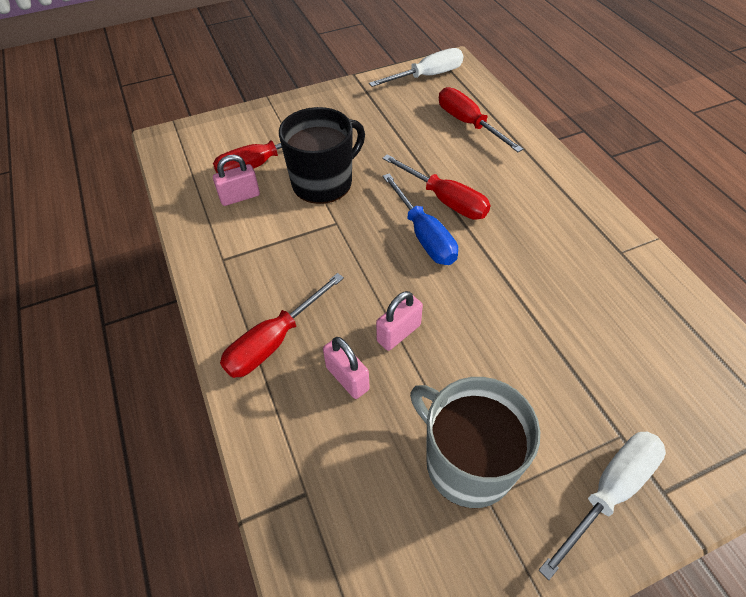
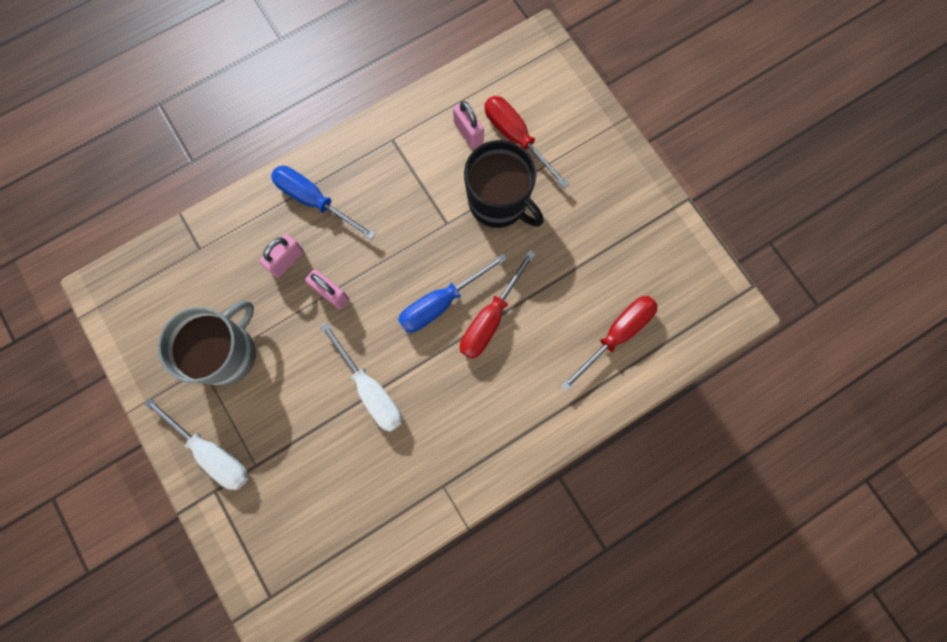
camera: 80 degrees right, 25 degrees up
red screwdriver [220,273,344,378] -> blue screwdriver [271,166,376,240]
white screwdriver [369,48,463,87] -> white screwdriver moved to [320,322,402,432]

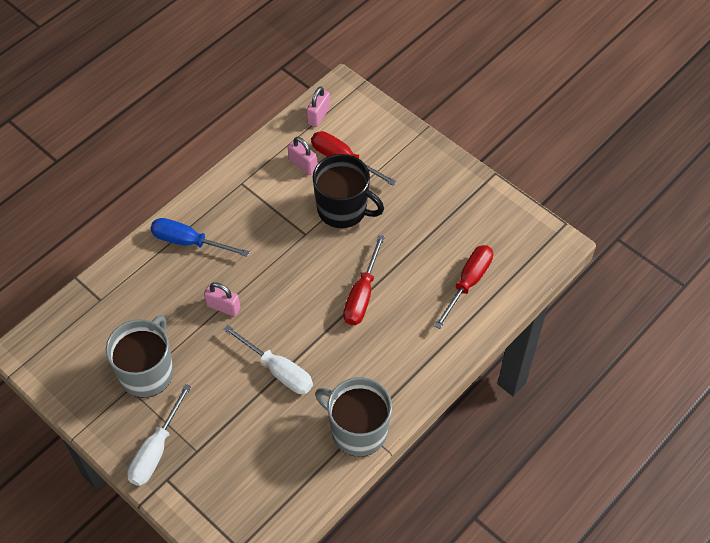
camera: 15 degrees left, 20 degrees down
white screwdriver [144,397,248,490] -> white screwdriver turned 90 degrees clockwise [127,384,191,486]
pink padlock [260,234,304,278] -> pink padlock moved to [306,86,330,127]
blue screwdriver [398,253,507,333] -> none
none -> grey mug [315,377,392,457]

